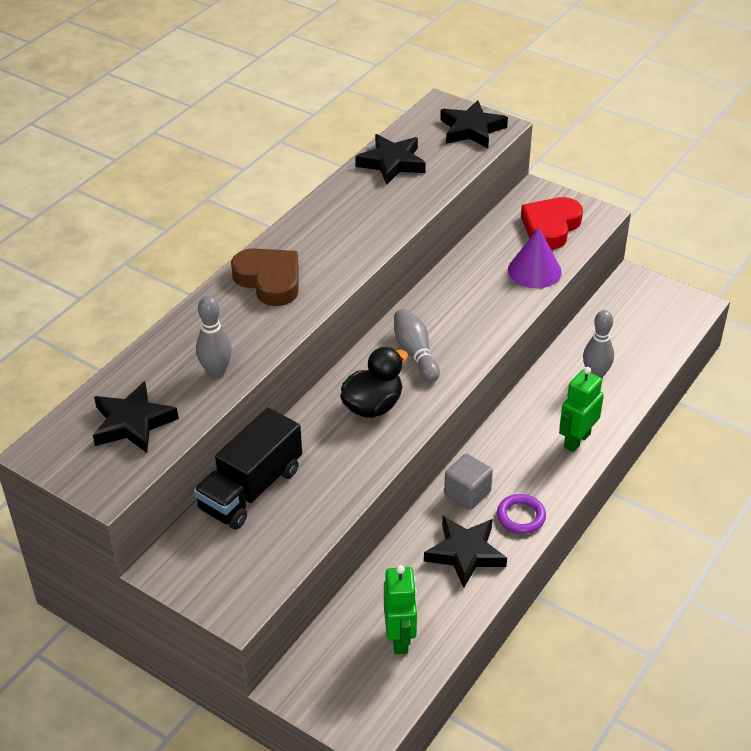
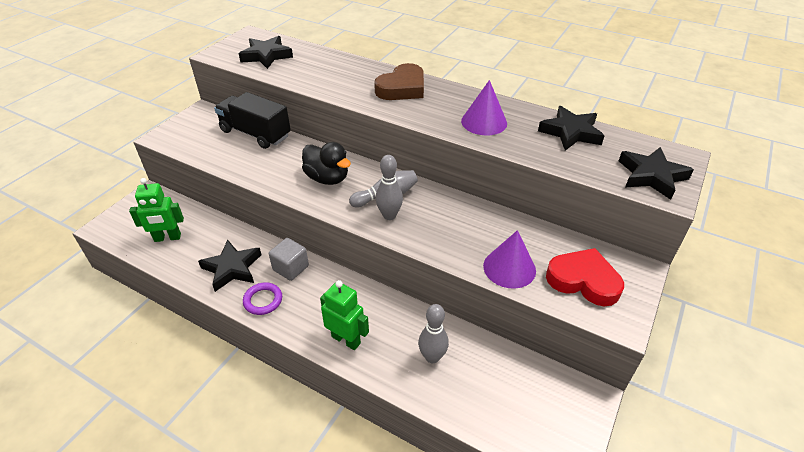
camera: 85 degrees right, 0 degrees up
grey bowling pin [196,296,232,378] -> grey bowling pin moved to [376,155,403,220]
none -> purple cone [461,80,507,135]

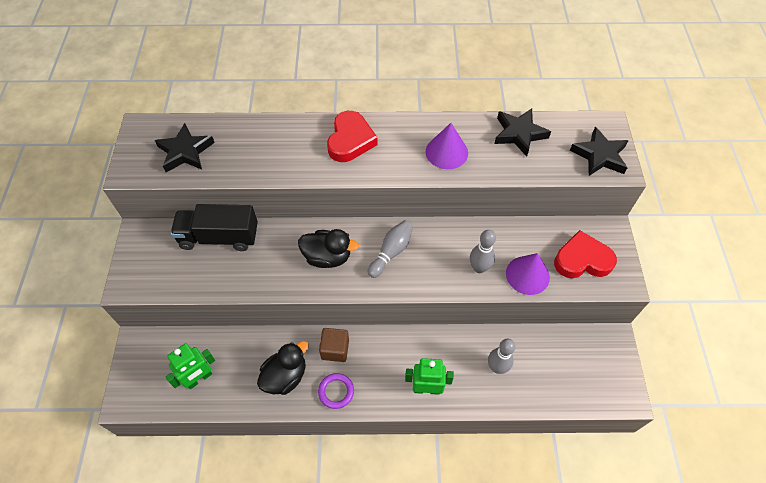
camera: 30 degrees left, 15 degrees up
black star [198,239,262,292] -> black duck [257,341,309,395]
grey cube [269,238,309,281] -> brown cube [319,328,349,362]
brown heart [374,63,424,100] -> red heart [327,111,378,162]
grey bowling pin [376,155,403,220] -> grey bowling pin moved to [470,230,496,273]

